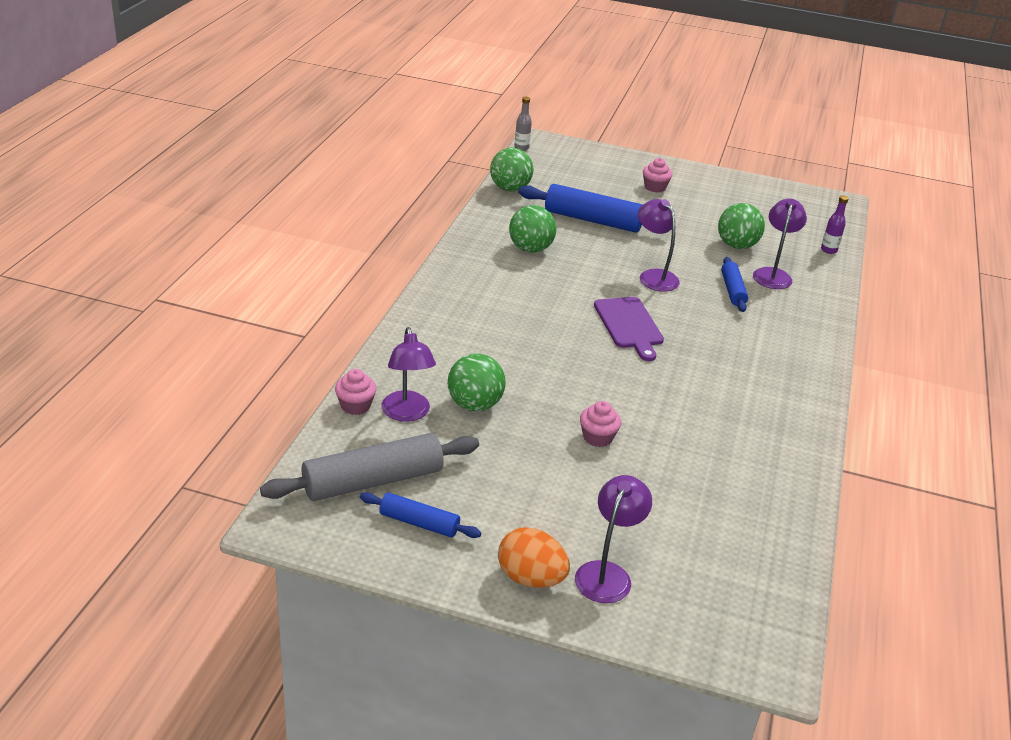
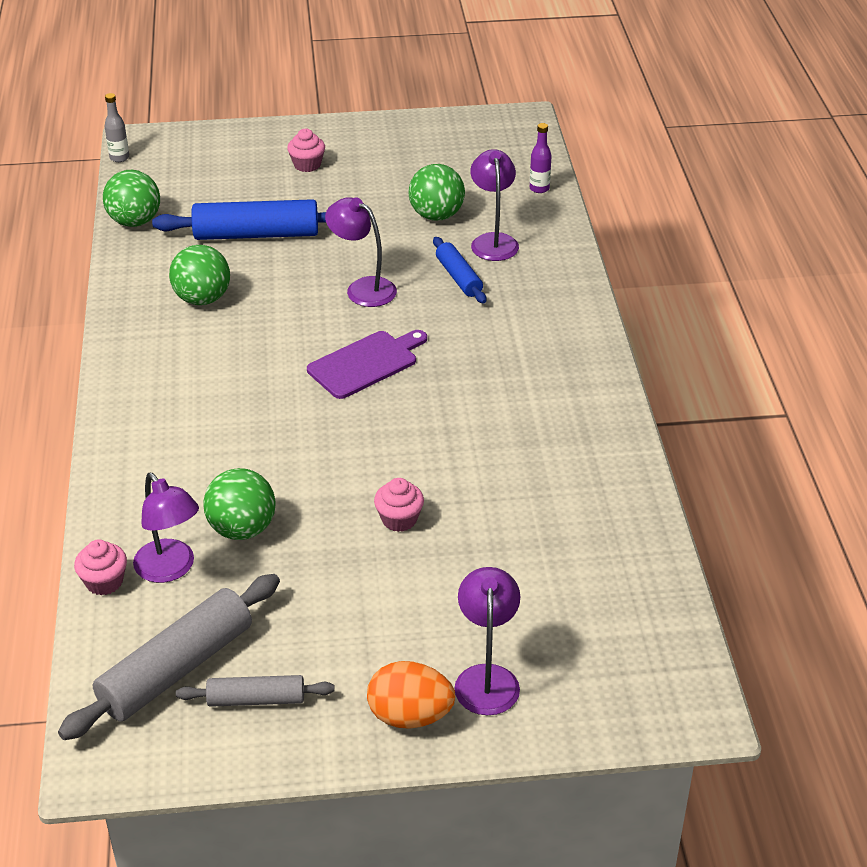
camera: 20 degrees left, 5 degrees up
blue rolling pin [360,492,481,538] -> grey rolling pin [176,675,335,707]
purple cutting board [594,297,664,361] -> purple cutting board turned 90 degrees counterclockwise [307,330,427,399]

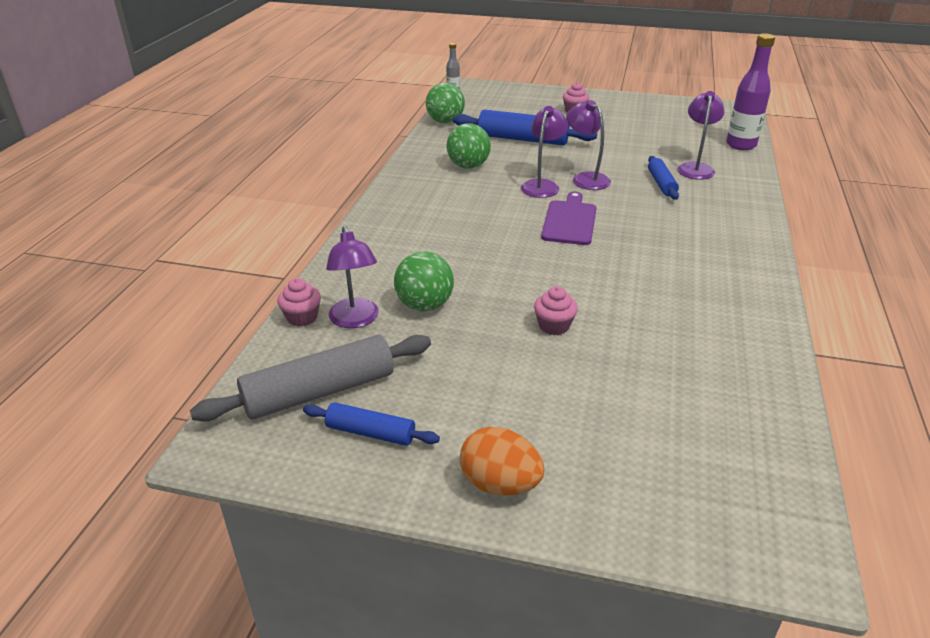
camera: 20 degrees right, 5 degrees down
grey rolling pin [176,675,335,707] -> blue rolling pin [303,402,440,446]
purple cutting board [307,330,427,399] -> purple cutting board turned 60 degrees counterclockwise [541,192,597,245]
green ball [408,164,465,221] -> none
purple lamp [454,567,520,715] -> purple lamp moved to [521,106,568,198]
purple bottle [530,123,552,193] -> purple bottle [726,33,775,150], size x1.95

